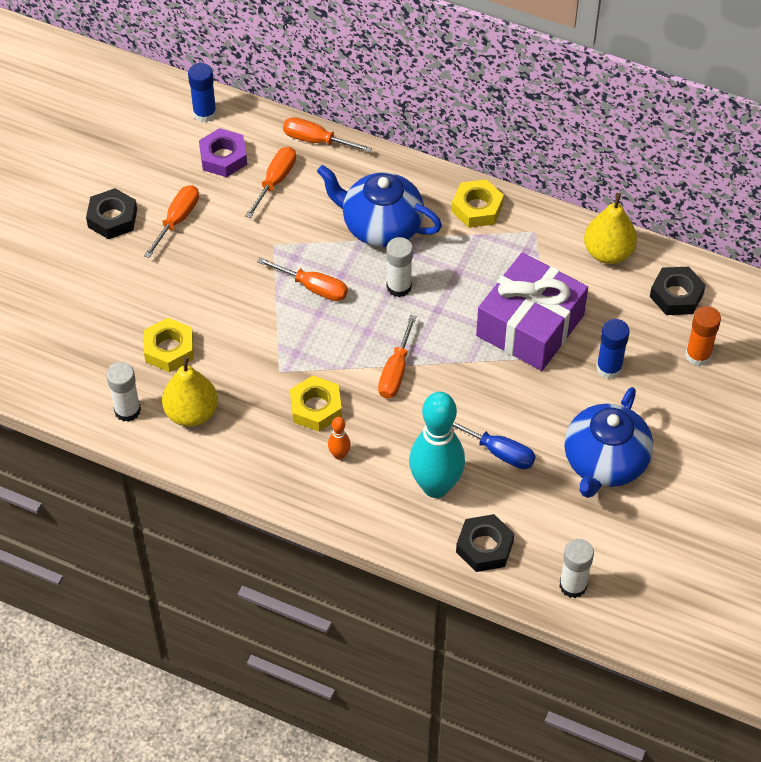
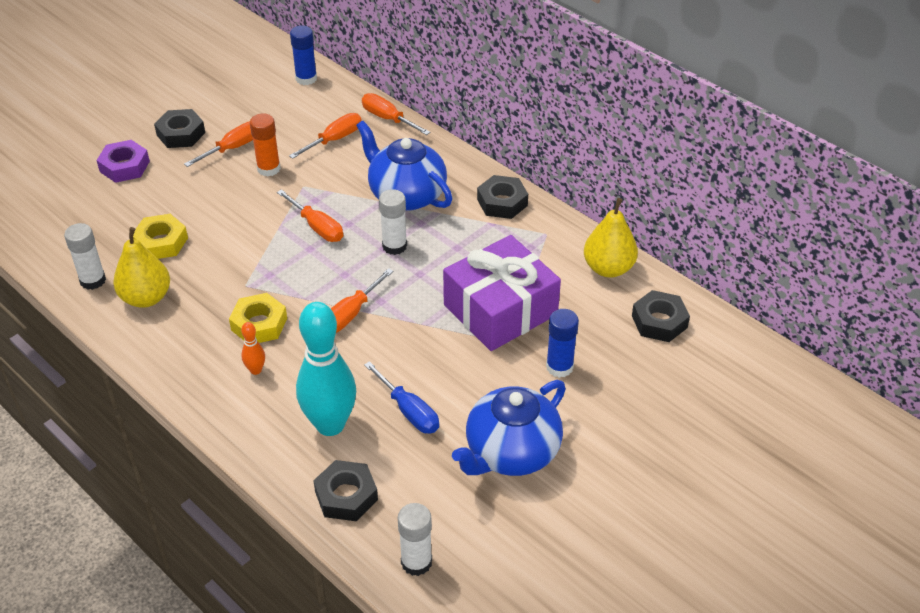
camera: 20 degrees right, 10 degrees down
purple nut [199,128,247,177] -> purple nut moved to [96,140,150,183]
yellow nut [452,179,504,228] -> black nut [477,175,528,219]
orange glue stick [685,306,721,366] -> orange glue stick moved to [250,113,281,176]

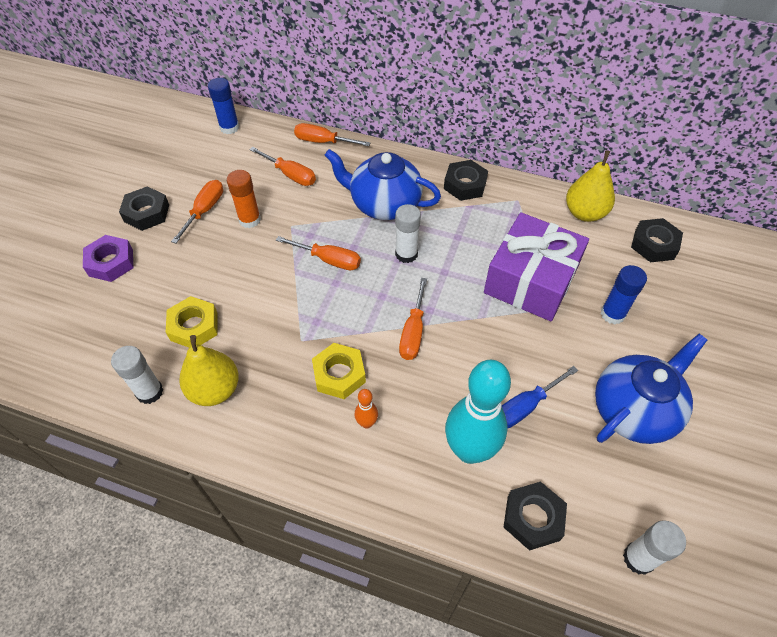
camera: 25 degrees left, 10 degrees up
orange screwdriver [289,113,362,159] -> orange screwdriver turned 105 degrees clockwise [249,147,316,186]
blue screwdriver [364,361,439,434] -> blue screwdriver turned 120 degrees clockwise [502,366,578,429]
blue teapot [452,380,566,476] -> blue teapot turned 150 degrees counterclockwise [595,334,707,444]

